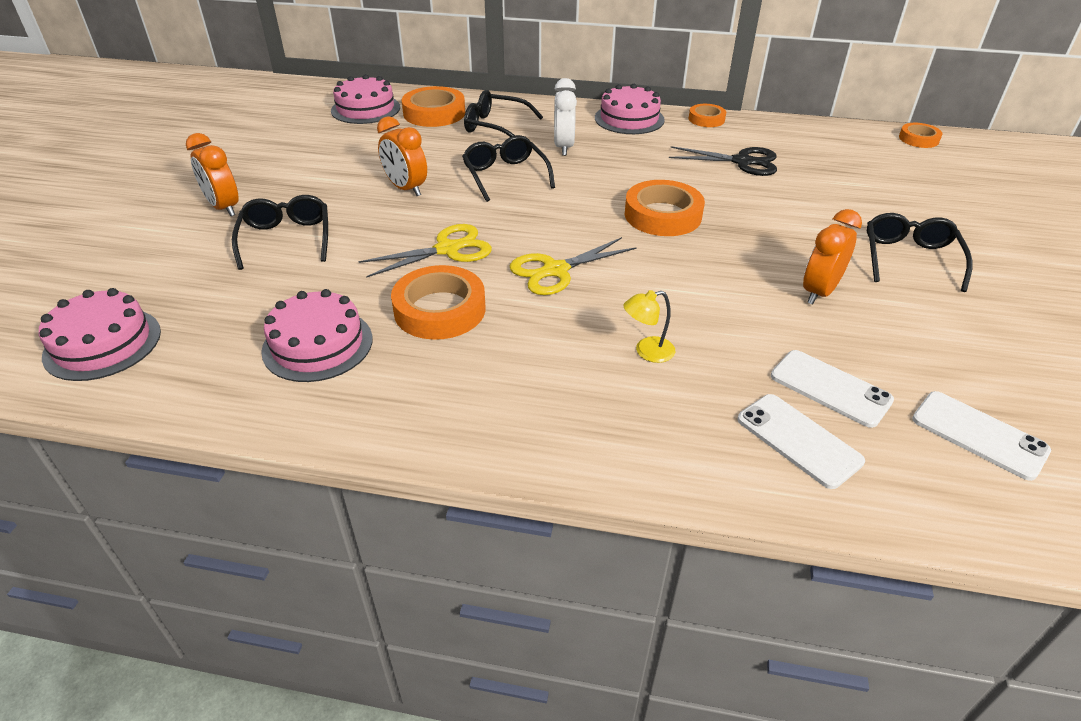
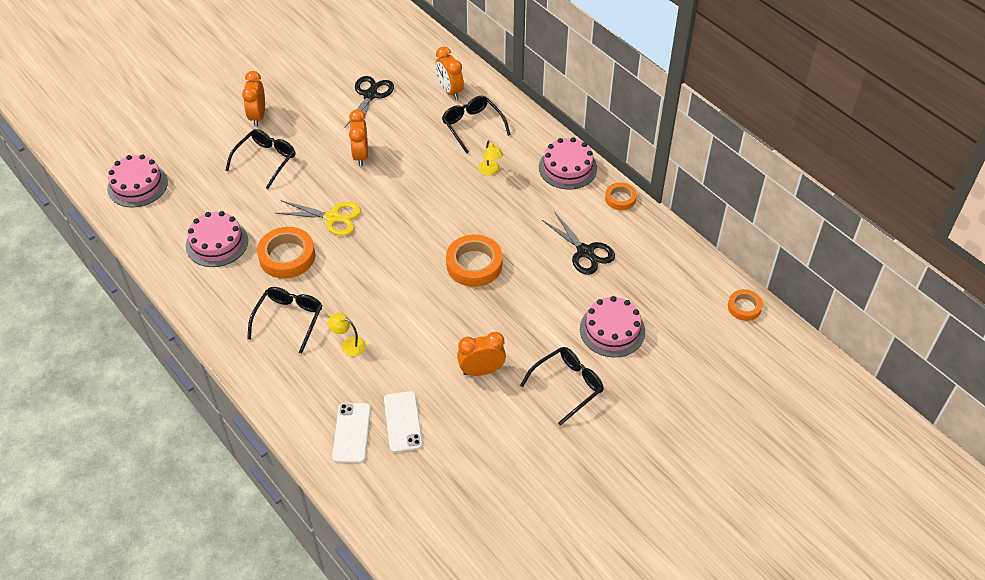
camera: 40 degrees right, 10 degrees up
pink cake [331,74,400,124] -> pink cake moved to [580,296,645,357]
orange tape [402,86,465,127] -> orange clock [435,46,464,100]
black glasses [462,135,555,202] -> black glasses moved to [247,287,322,354]
yellow scissors [510,237,637,295] -> none
white clock [554,78,577,156] -> yellow lamp [478,140,503,176]
white phone [912,391,1051,481] -> none
none -> black scissors [345,76,394,127]

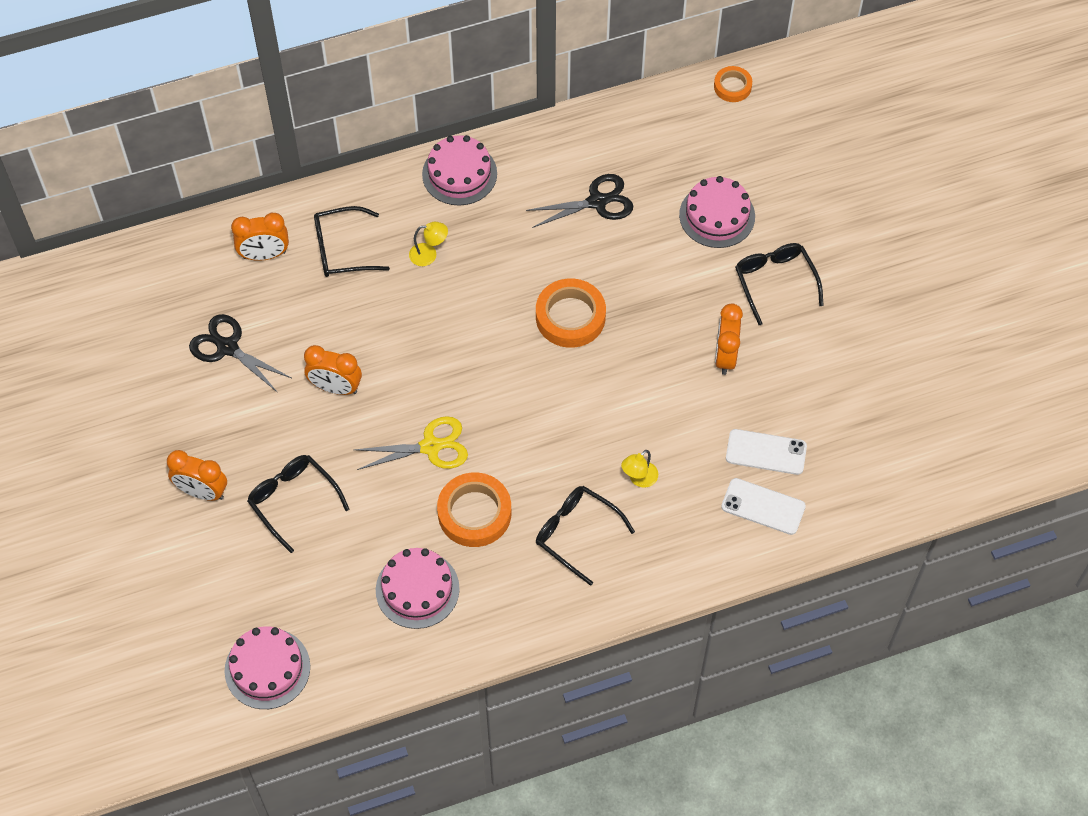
camera: 70 degrees left, 10 degrees up
yellow scissors [275,200,361,236] -> yellow scissors turned 45 degrees clockwise [354,416,468,470]
orange tape [605,182,637,210] -> none

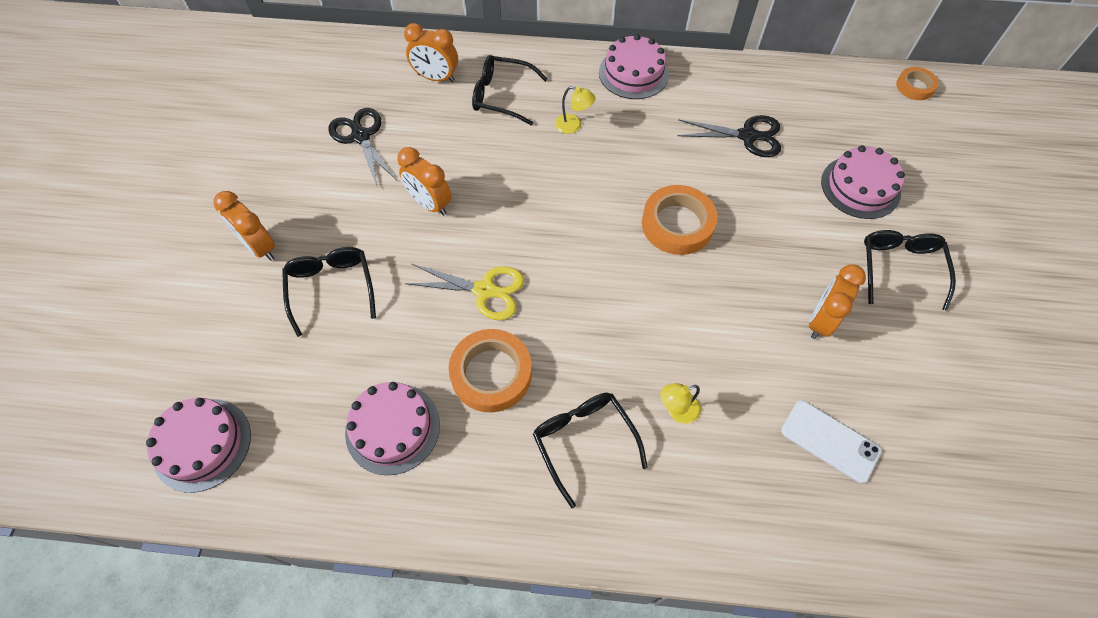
camera: 25 degrees right, 0 degrees up
white phone [721,478,806,535] -> none

